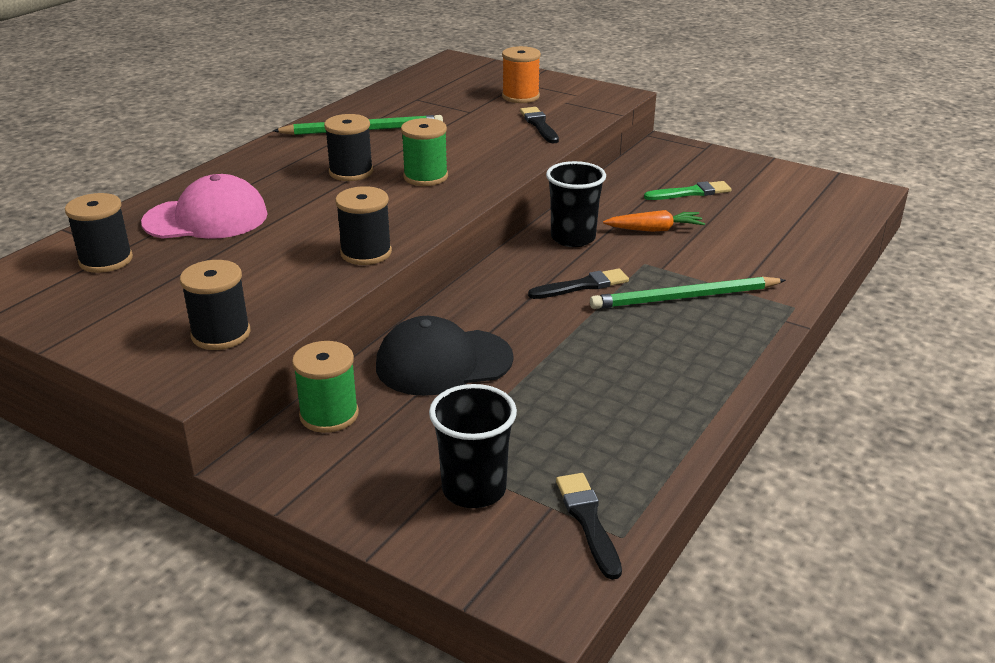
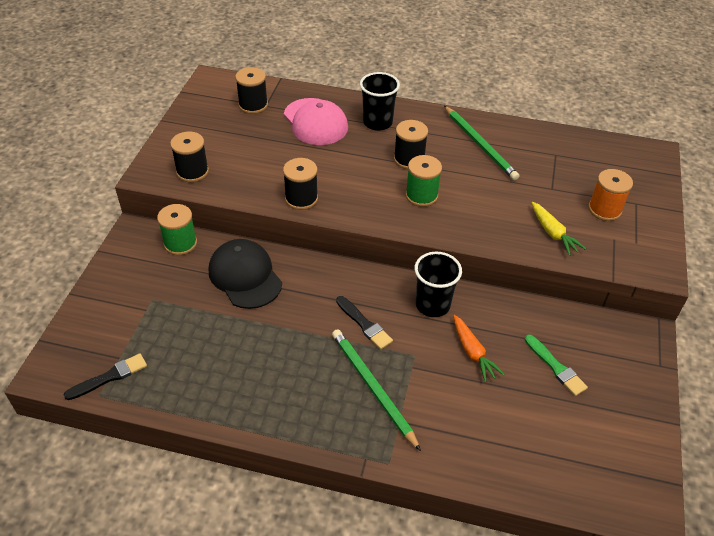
camera: 70 degrees right, 15 degrees up
black cup [429,384,517,508] -> black cup moved to [360,72,400,131]
black brush [520,107,559,144] -> yellow carrot [531,202,586,256]

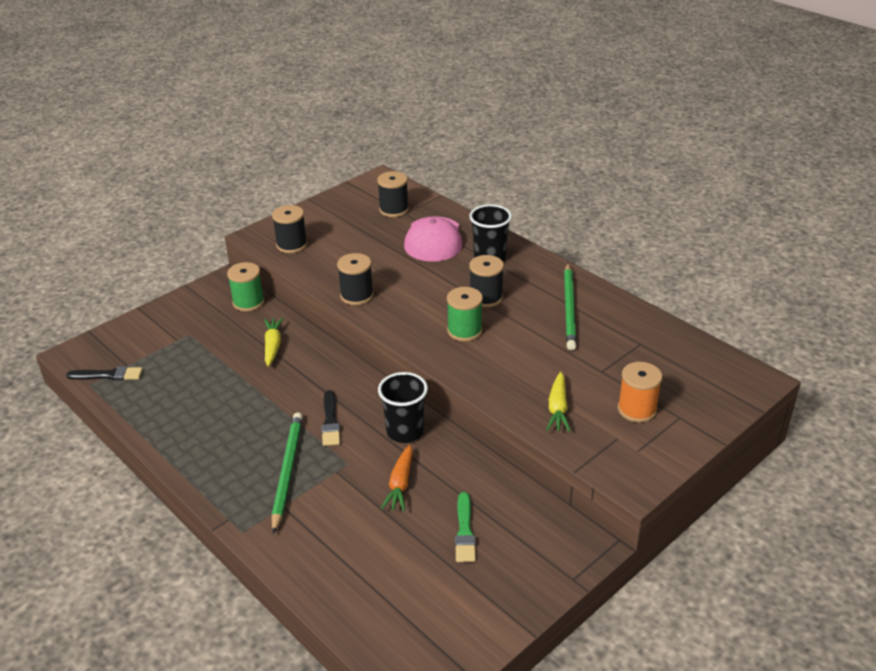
camera: 35 degrees right, 10 degrees down
black cap [209,239,282,309] -> yellow carrot [264,317,284,366]

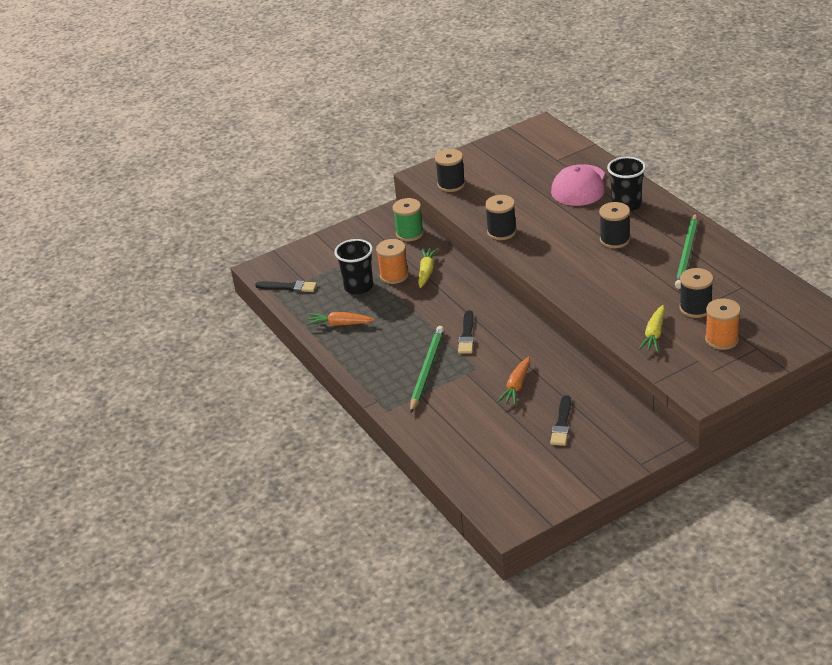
camera: 15 degrees right, 0 degrees up
black spool [377,171,409,217] -> black spool moved to [679,268,713,318]
black cup [378,372,428,443] -> black cup moved to [334,239,373,295]
green spool [447,287,483,342] -> none
green brush [455,492,476,562] -> black brush [550,395,571,446]
none -> orange carrot [306,312,375,326]
none -> orange spool [376,239,409,284]

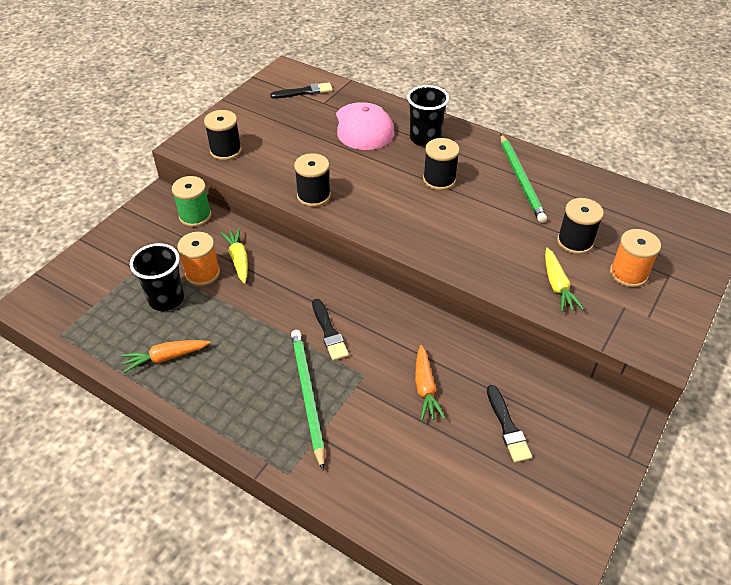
camera: 30 degrees left, 10 degrees up
black brush [255,280,317,292] -> black brush moved to [270,82,333,99]

